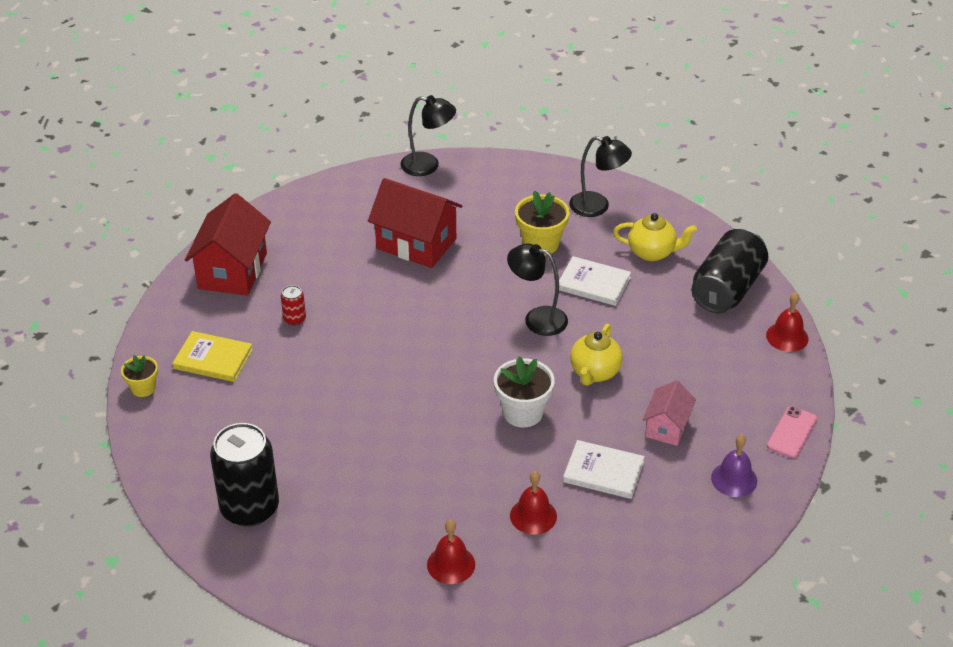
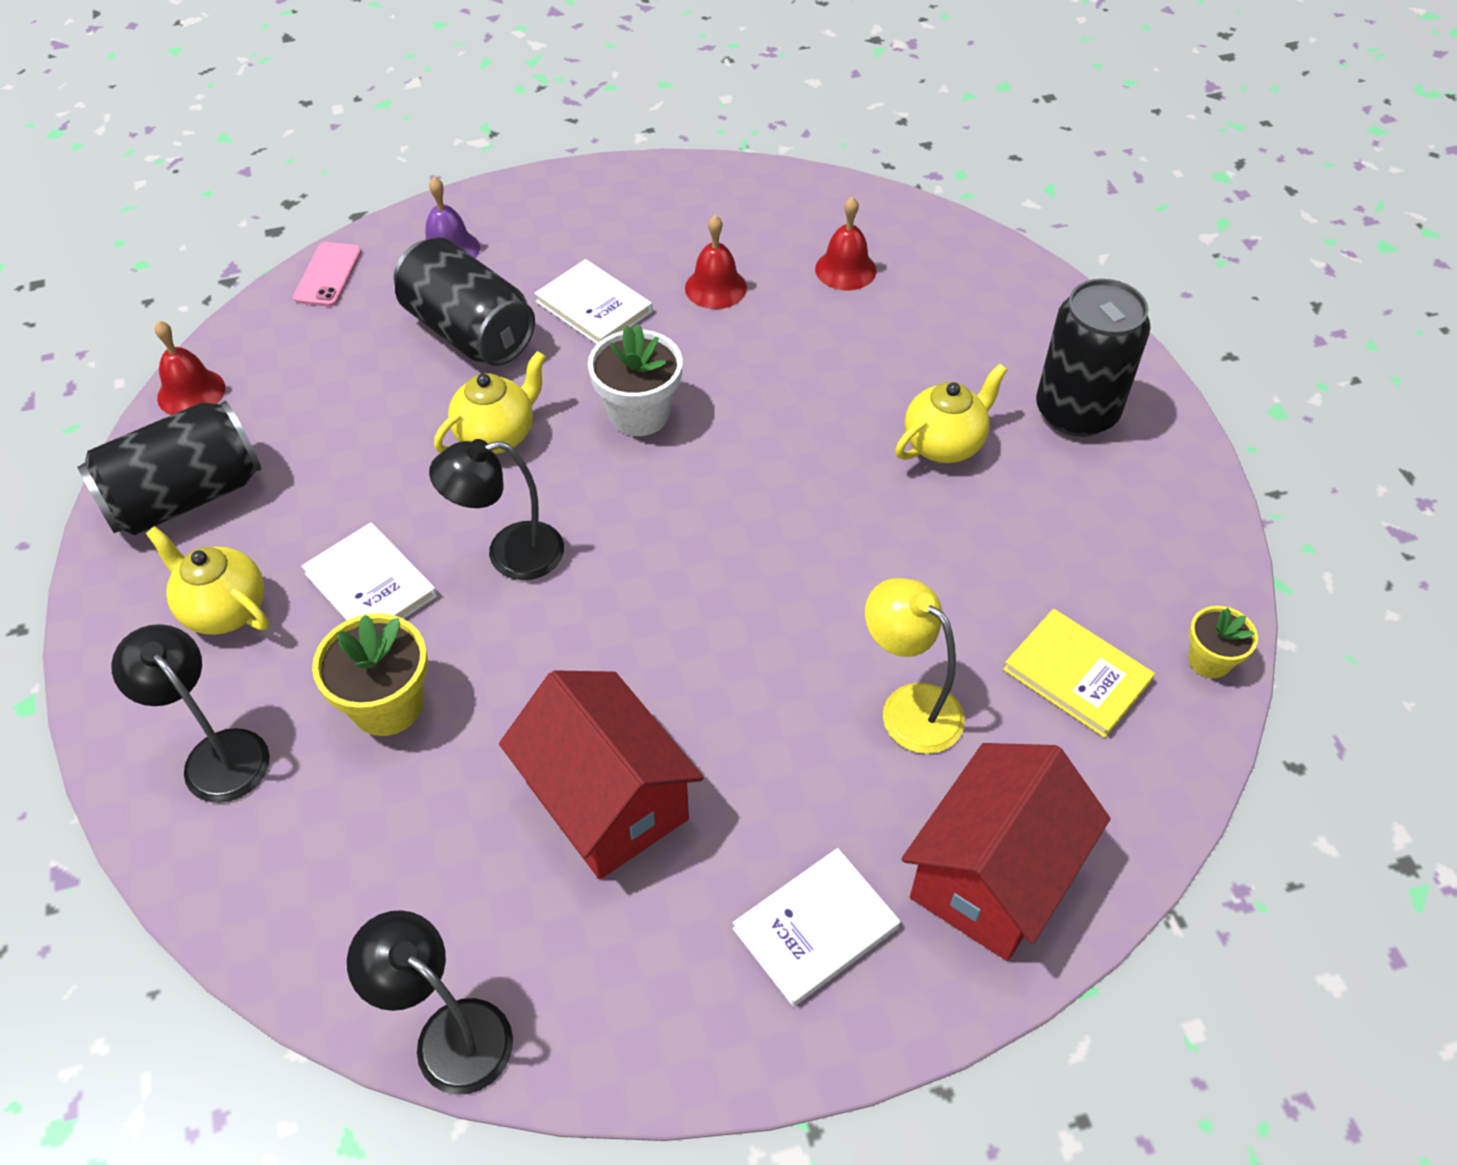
camera: 155 degrees left, 10 degrees up
red can [281,285,306,326] -> yellow lamp [865,578,965,754]
black lamp [507,243,568,336] -> black lamp turned 120 degrees clockwise [429,439,564,580]
pink house [643,380,696,446] -> black can [394,238,535,366]
pink phone [767,406,817,458] -> pink phone turned 45 degrees counterclockwise [293,242,361,307]
none -> white book [733,848,900,1007]
none -> yellow teapot [895,364,1007,463]

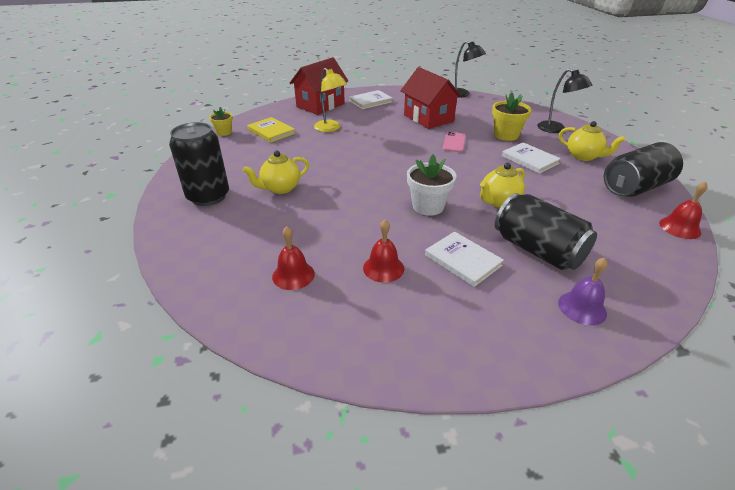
camera: 175 degrees left, 15 degrees down
pink phone [293,242,361,307] -> pink phone moved to [443,132,466,152]
black lamp [429,439,564,580] -> none

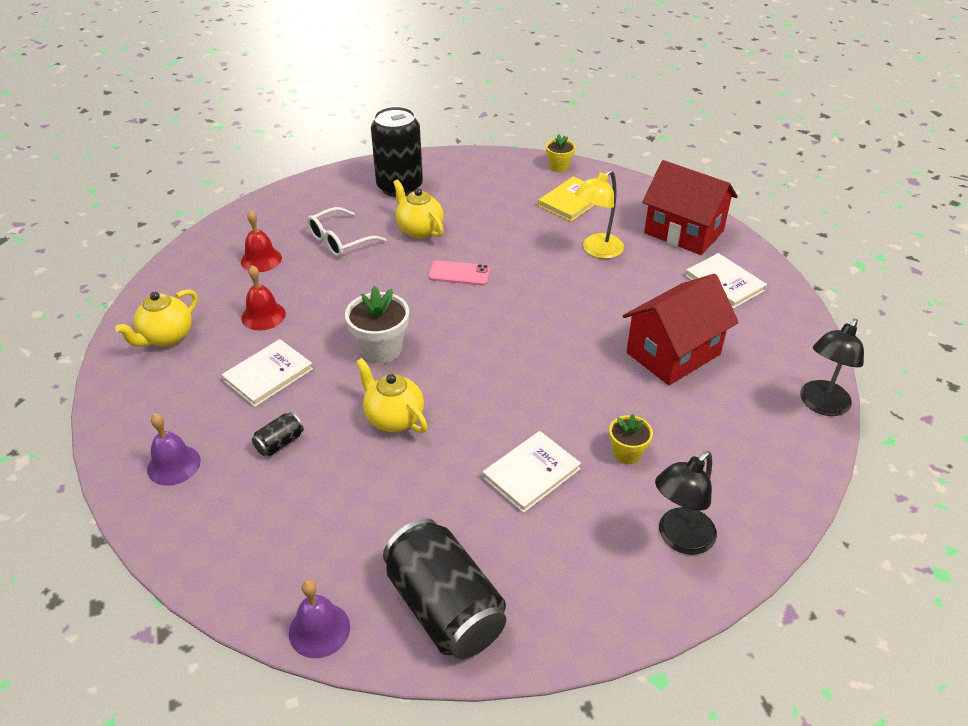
camera: 85 degrees right, 5 degrees up
pink phone [443,132,466,152] -> pink phone moved to [428,260,491,285]
yellow flower pot [492,92,532,141] -> yellow flower pot [609,414,653,464], size x0.61
black can [495,193,597,270] -> black can [252,412,304,456], size x0.43
yellow teapot [559,121,625,161] -> yellow teapot moved to [115,289,198,347]
red bell [659,181,708,239] -> purple bell [289,580,350,658]
none -> white glasses [307,207,387,257]

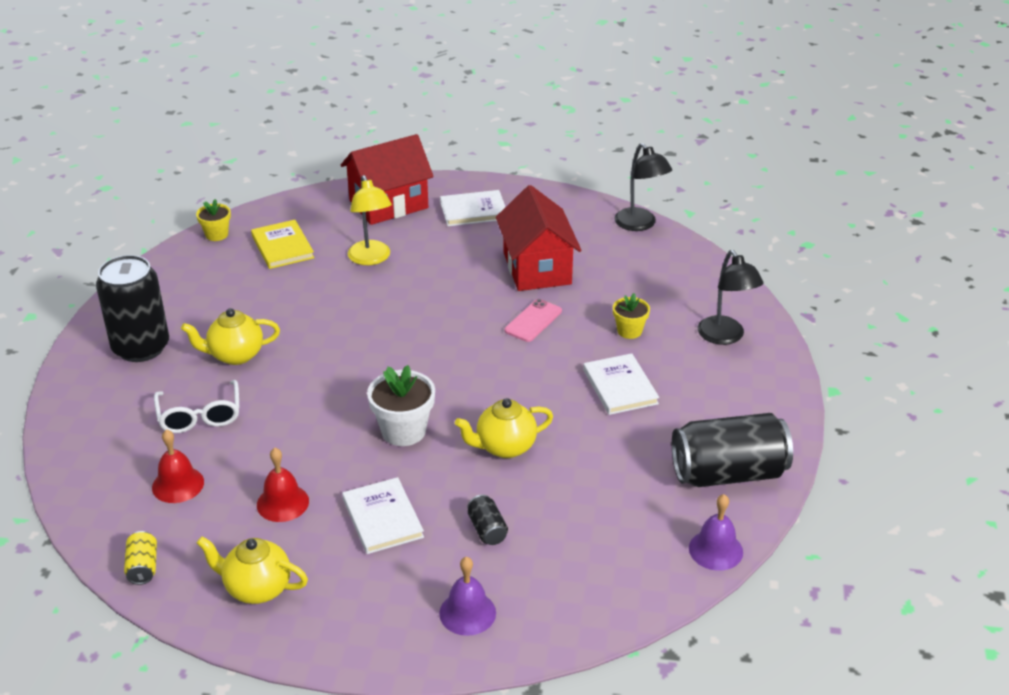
camera: 65 degrees left, 5 degrees down
yellow teapot [115,289,198,347] -> yellow teapot turned 135 degrees clockwise [197,536,308,604]
pink phone [428,260,491,285] -> pink phone moved to [505,299,562,342]
none -> yellow can [124,531,157,585]

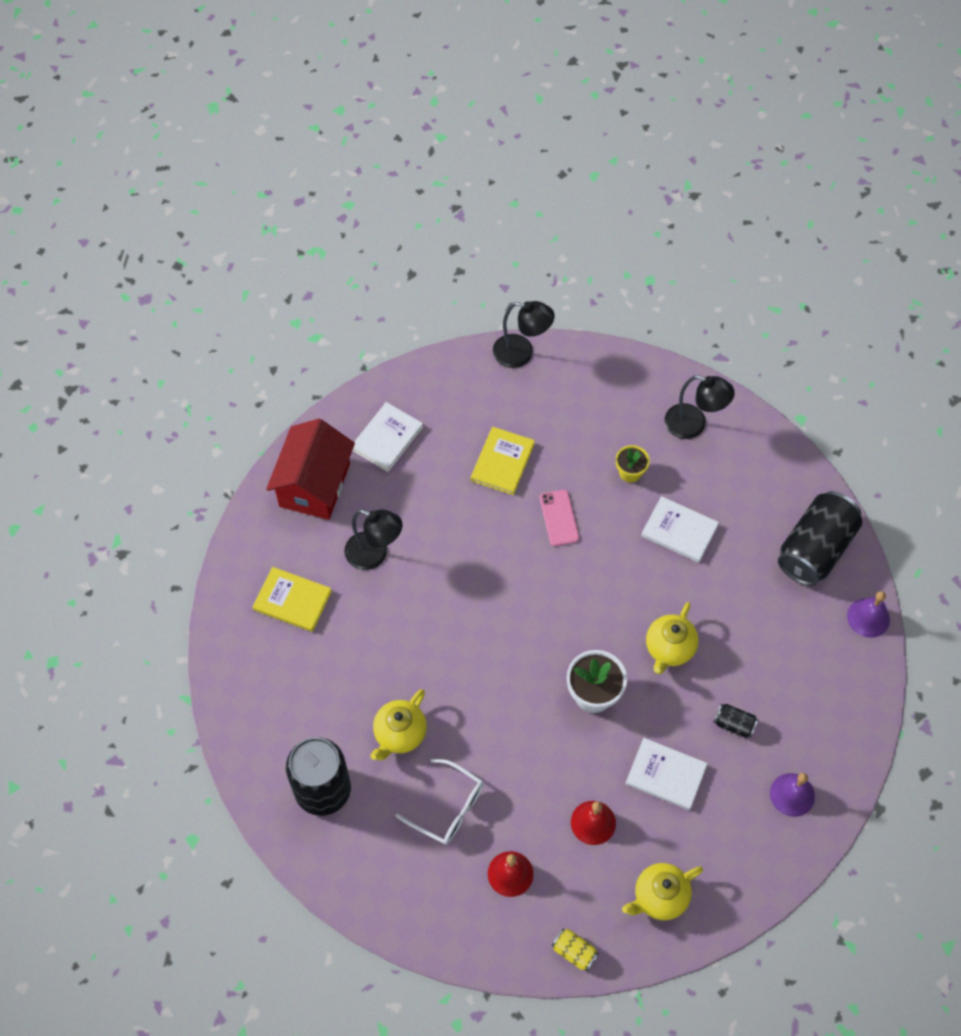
camera: 45 degrees left, 25 degrees up
yellow flower pot [196,199,231,241] -> none
yellow lamp [347,175,392,265] -> black lamp [344,509,403,570]
red house [496,185,582,291] -> yellow book [471,427,535,495]

